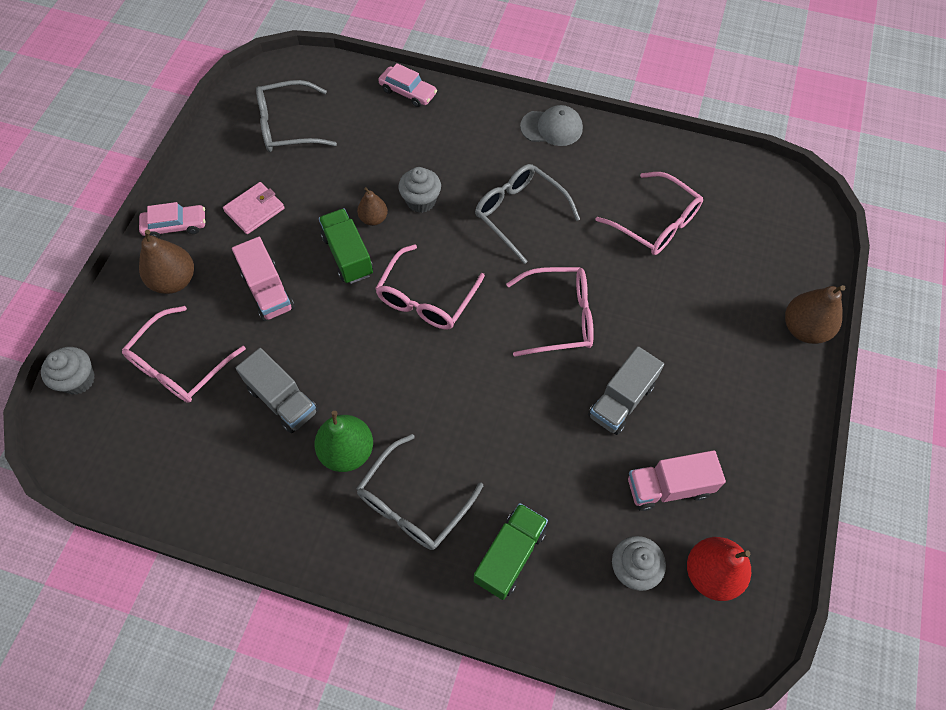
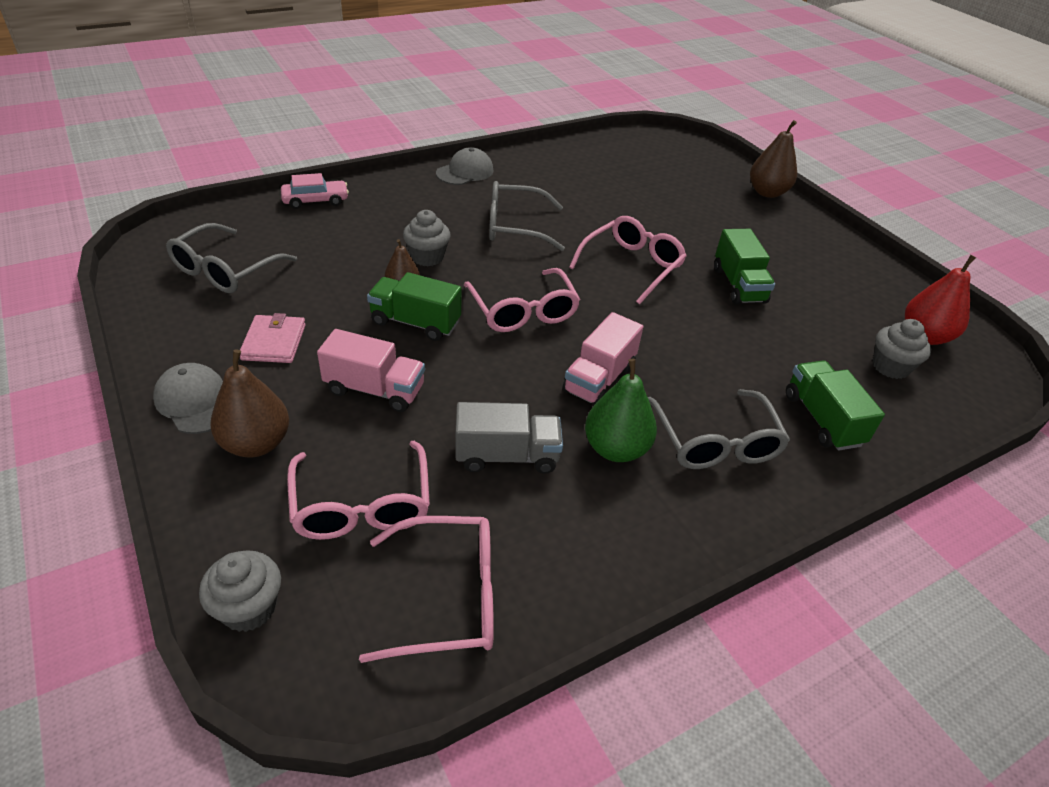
camera: 50 degrees left, 20 degrees down
pink car [139,202,205,238] -> grey cap [153,363,223,434]
grey truck [588,346,664,435] -> green truck [714,229,775,304]
pink glasses [595,172,703,255] -> pink glasses moved to [359,516,494,663]
pink truck [628,450,726,511] -> pink truck moved to [562,312,643,405]

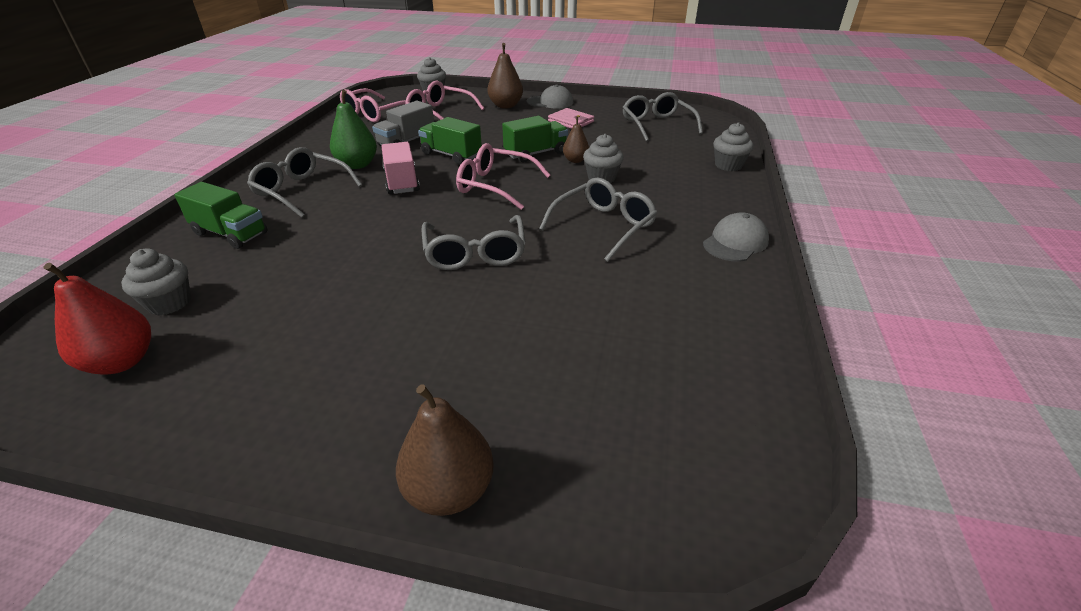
camera: 135 degrees right, 5 degrees down
pink car [281,173,349,209] -> grey cupcake [713,122,754,171]
pink truck [317,329,425,412] -> none
grey cap [436,147,494,185] -> grey cap turned 135 degrees counterclockwise [703,212,769,262]
pink glasses [569,216,687,304] -> grey glasses [422,215,526,270]
green truck [714,229,775,304] -> green truck moved to [418,117,482,164]

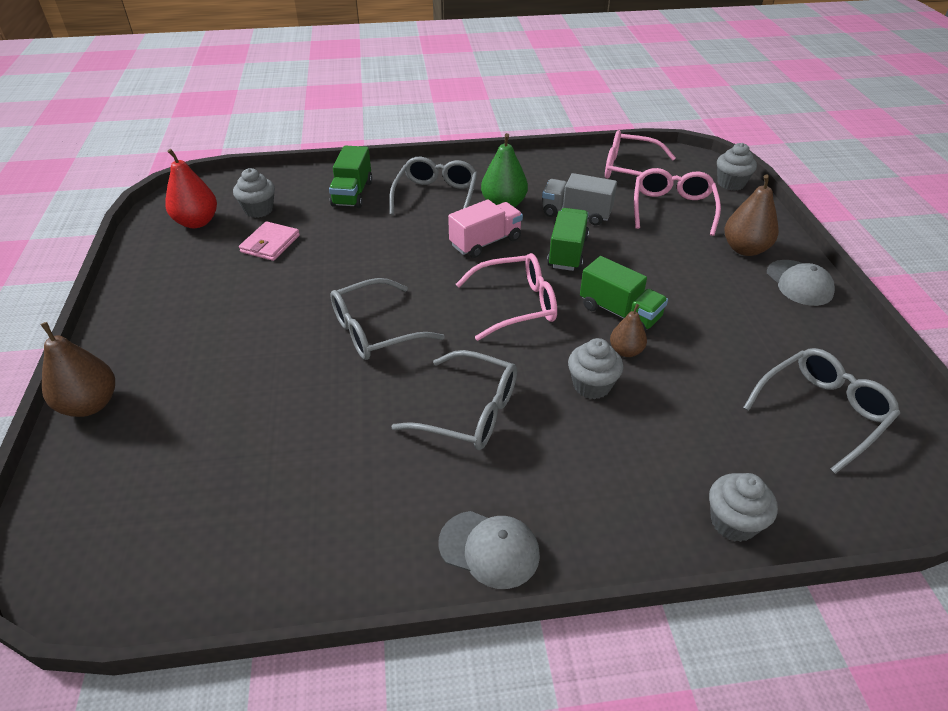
camera: 70 degrees right, 5 degrees up
pink glasses [456,143,550,210] -> pink glasses turned 75 degrees clockwise [456,253,557,341]
pink wallet [548,108,594,129] -> pink wallet moved to [239,221,300,261]

